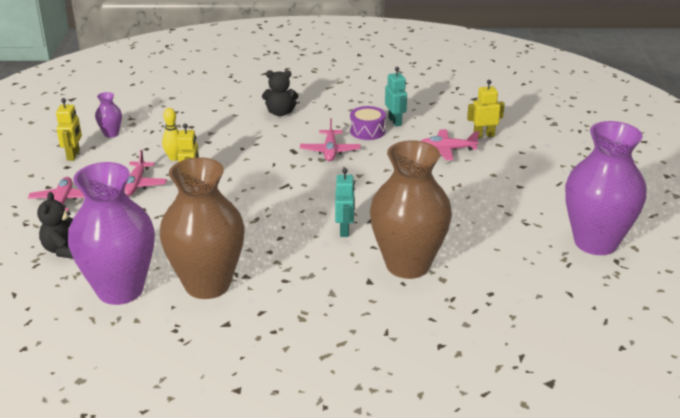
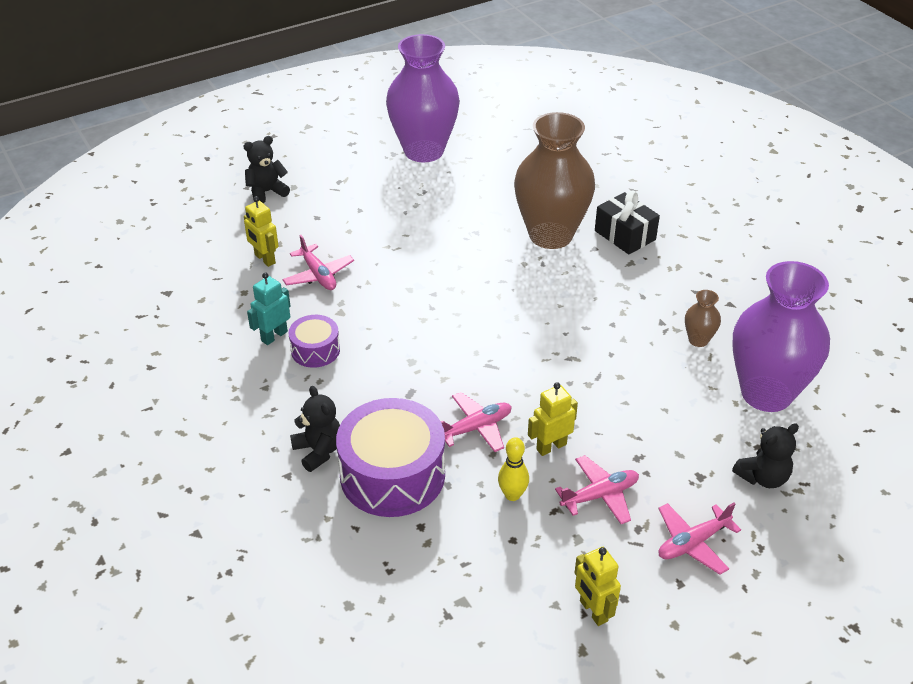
camera: 120 degrees left, 10 degrees up
yellow robot [56,98,82,161] -> yellow robot turned 90 degrees counterclockwise [575,547,621,626]
purple vase [95,92,122,138] -> none
brown vase [160,157,245,299] -> brown vase [685,290,721,347], size x0.41
pink plane [300,118,361,161] -> pink plane moved to [441,392,512,452]
turquoise robot [335,168,355,237] -> none
none -> black teddy bear [243,136,290,203]
none -> purple drum [336,398,445,517]
none -> black gift [595,191,660,254]

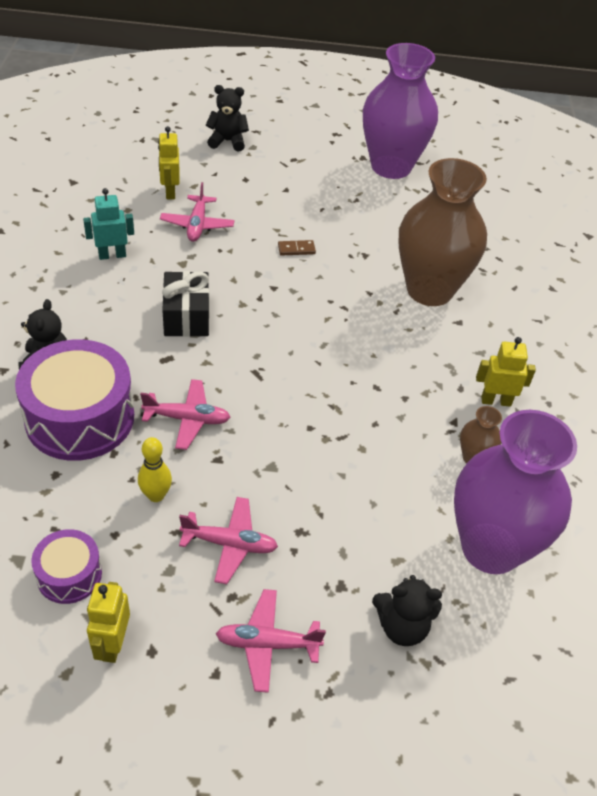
camera: 30 degrees right, 5 degrees up
purple drum [289,315,340,368] -> purple drum moved to [31,529,102,604]
yellow robot [528,382,578,456] -> yellow robot moved to [476,337,536,407]
black gift [595,191,660,254] -> black gift moved to [162,271,209,337]
none -> brown domino [278,240,316,256]

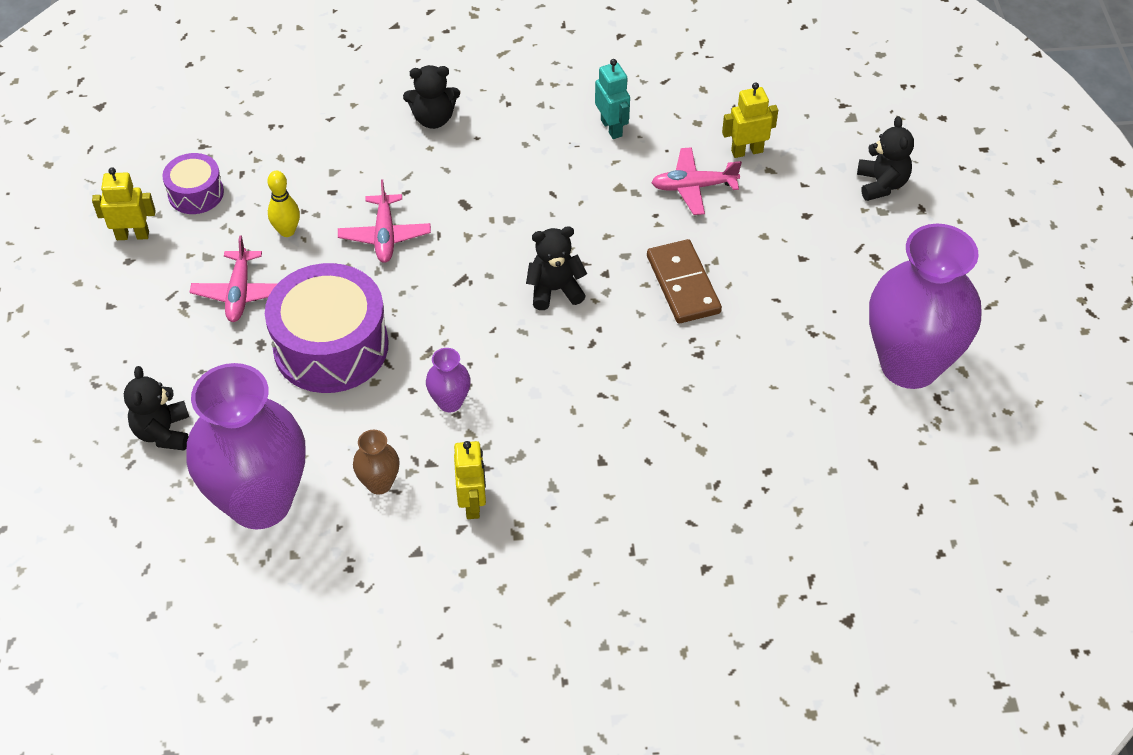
camera: 85 degrees right, 5 degrees up
purple drum [15,339,134,461] -> purple drum moved to [265,263,388,393]
black gift [162,271,209,337] -> none
pink plane [216,589,326,693] -> none
brown domino [278,240,316,256] -> brown domino [647,239,722,323], size x2.07
brown vase [399,158,487,306] -> none
none -> purple vase [426,348,471,412]
none -> black teddy bear [526,226,587,310]

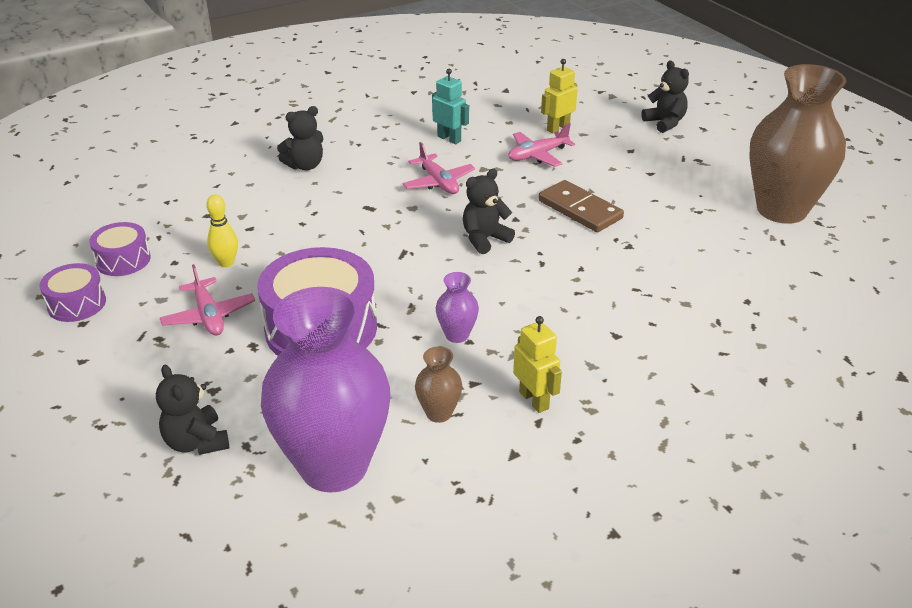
camera: 25 degrees left, 15 degrees down
yellow robot [92,168,156,240] -> purple drum [40,263,106,322]
pink plane [338,179,431,263] -> pink plane moved to [402,142,475,194]
purple vase [869,224,981,389] -> brown vase [749,64,846,224]

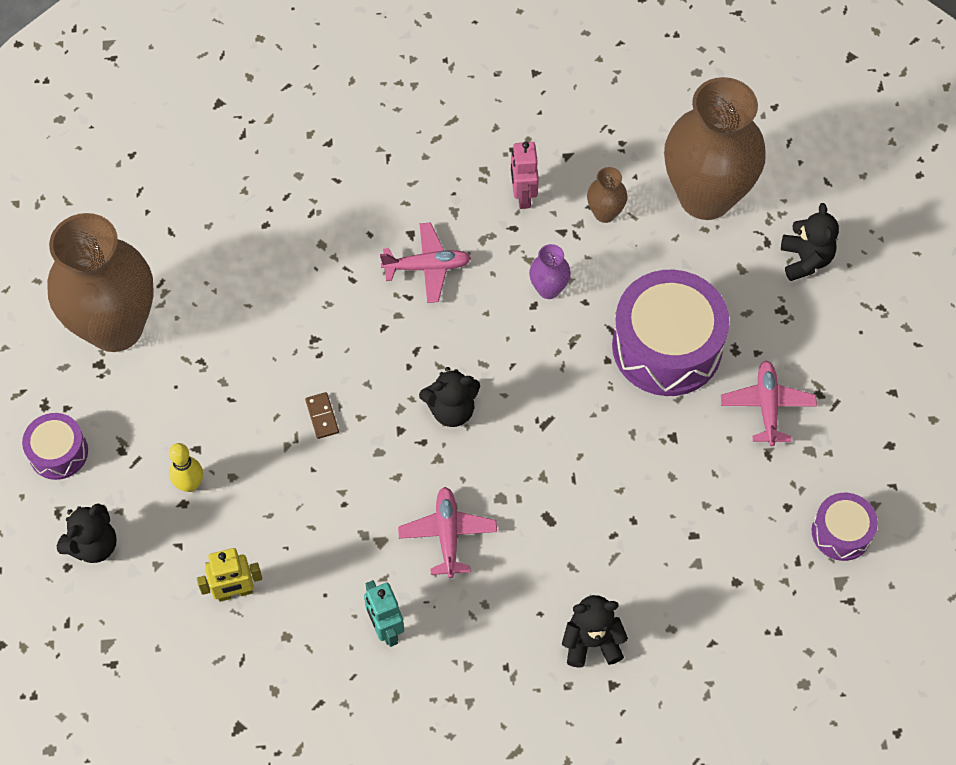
camera: 155 degrees left, 25 degrees up
purple drum [40,263,106,322] -> purple drum moved to [22,413,88,480]
yellow bowling pin [206,194,238,267] -> yellow bowling pin moved to [169,443,203,492]
purple vase [261,287,391,493] -> brown vase [664,77,766,220]
pink plane [508,123,575,167] -> pink plane moved to [380,222,471,303]
yellow robot [513,316,562,413] -> pink robot [511,141,539,209]
brown domino [538,180,624,232] -> brown domino [305,392,339,439], size x0.48
black teddy bear [641,61,689,133] -> black teddy bear turned 135 degrees counterclockwise [57,503,116,563]

